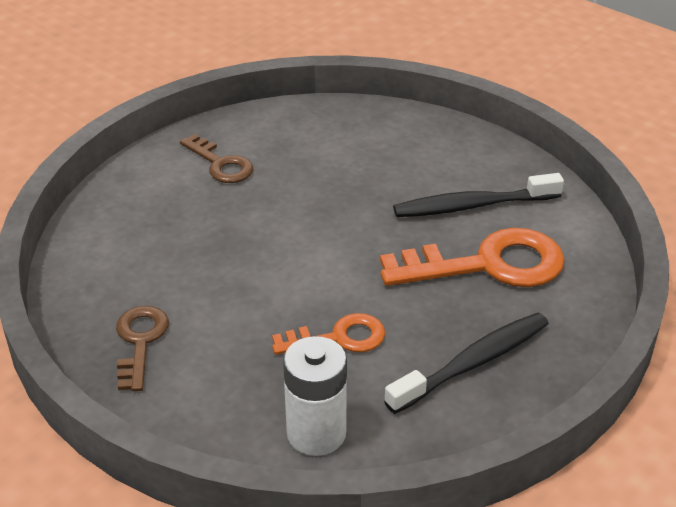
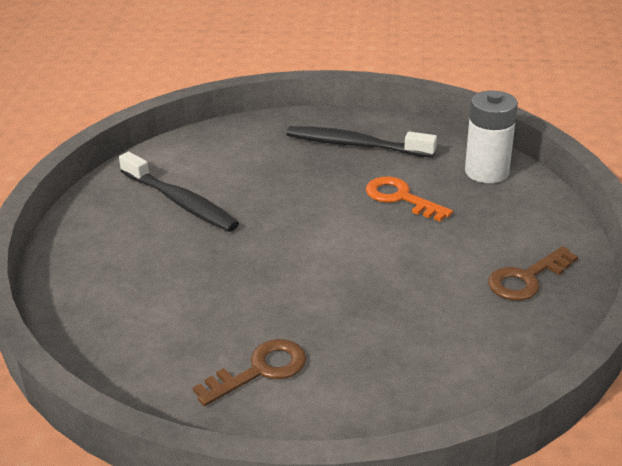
camera: 125 degrees left, 5 degrees down
brown key [180,134,253,183] -> brown key turned 45 degrees clockwise [193,339,306,406]
orange key [380,228,565,287] -> none

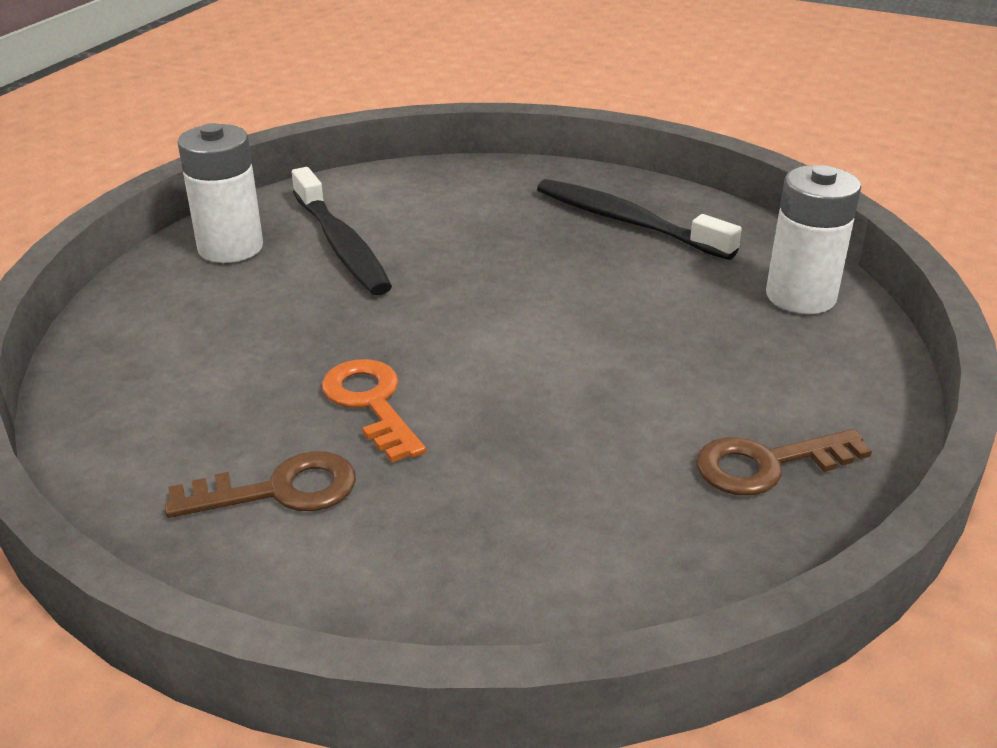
camera: 20 degrees right, 0 degrees up
orange key [366,176,453,222] -> orange key moved to [322,359,426,463]
none -> white battery [177,123,263,263]

